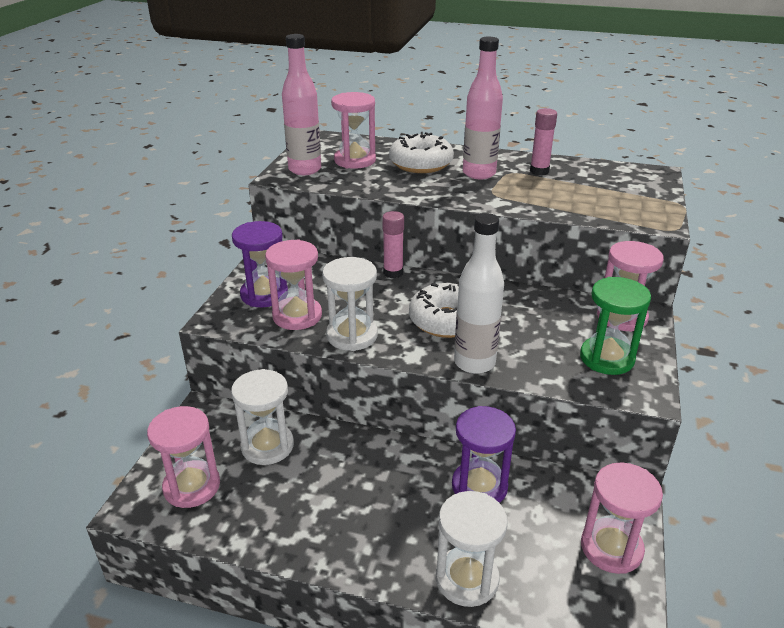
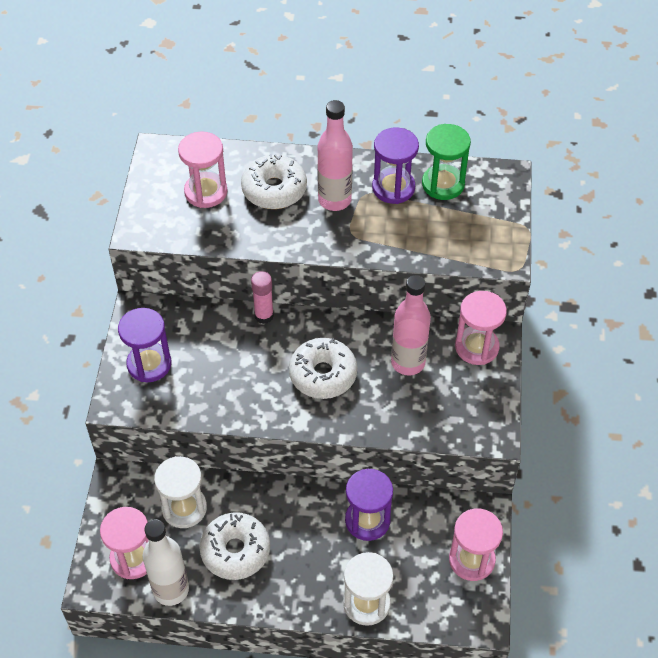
camera: 10 degrees left, 20 degrees up
pink hourglass [265,239,322,330] -> none
pink bottle [282,34,321,175] -> pink bottle moved to [391,275,431,376]
white hourglass [322,257,378,351] -> none
white bottle [454,213,504,374] -> white bottle moved to [143,519,189,606]
pink glue stick [530,108,557,175] -> purple hourglass [372,128,419,204]
green hourglass [580,277,651,375] -> green hourglass moved to [422,124,471,200]
none -> white donut [199,512,270,580]

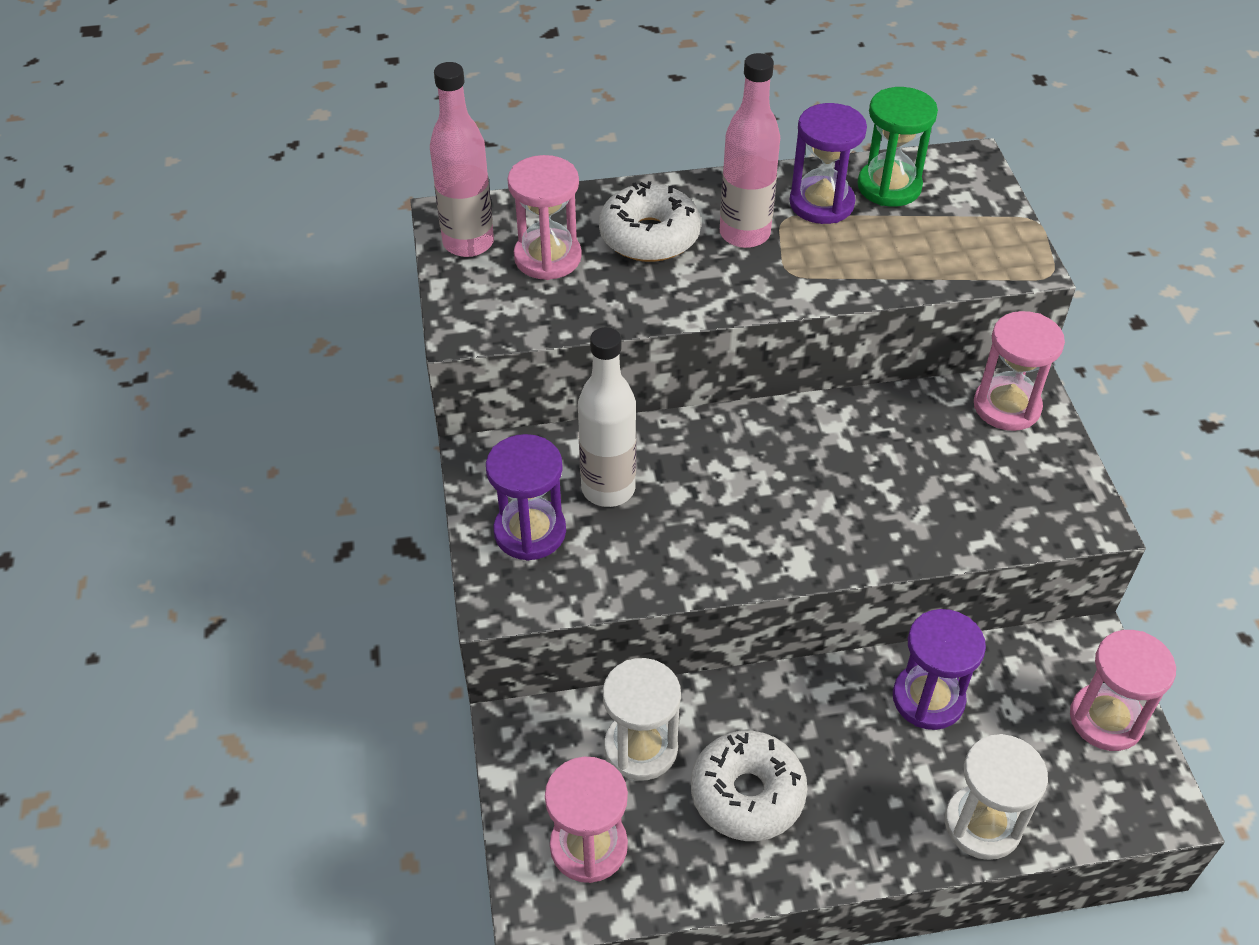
camera: 15 degrees left, 5 degrees down
white bottle [143,519,189,606] -> white bottle moved to [578,327,636,507]
pink glue stick [251,271,274,324] -> none
white donut [289,338,357,399] -> none
pink bottle [391,275,431,376] -> pink bottle moved to [430,62,494,257]

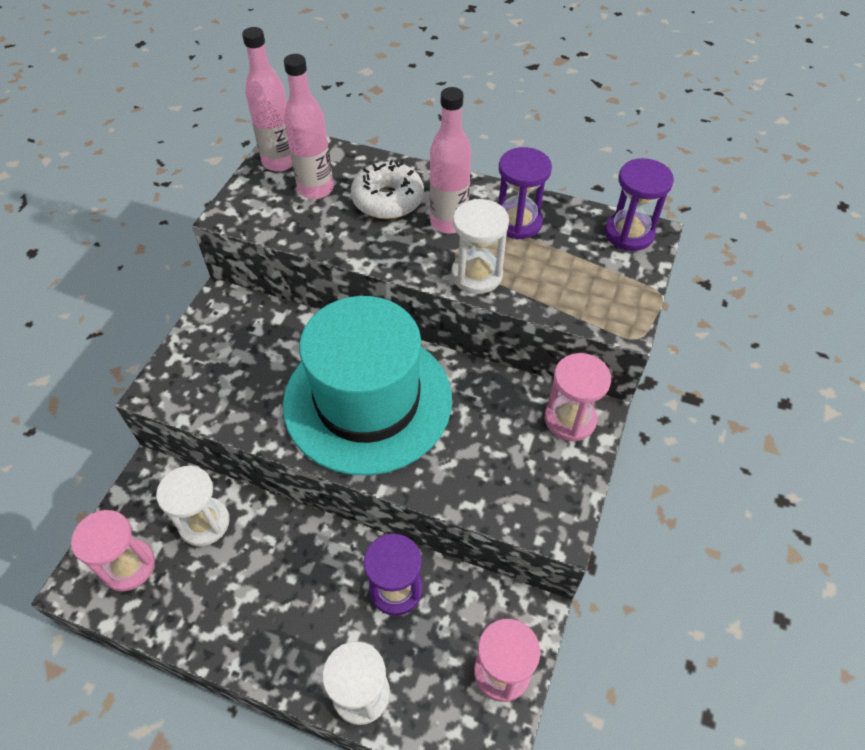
camera: 30 degrees right, 5 degrees up
purple hourglass [486,434,566,561] -> purple hourglass moved to [605,158,674,251]
pink hourglass [507,155,582,280] -> pink bottle [284,54,334,199]
white bottle [578,327,636,507] -> none
white donut [691,731,807,841] -> none
green hourglass [857,87,938,206] -> none
none -> turquoise hat [283,296,452,475]
none -> white hourglass [451,199,509,294]

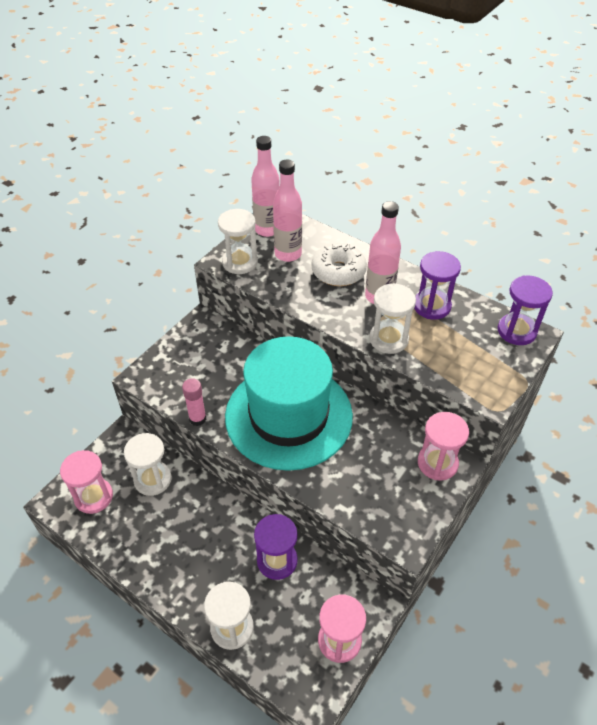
camera: 15 degrees right, 5 degrees down
none -> pink glue stick [182,378,206,426]
none -> white hourglass [218,209,258,274]

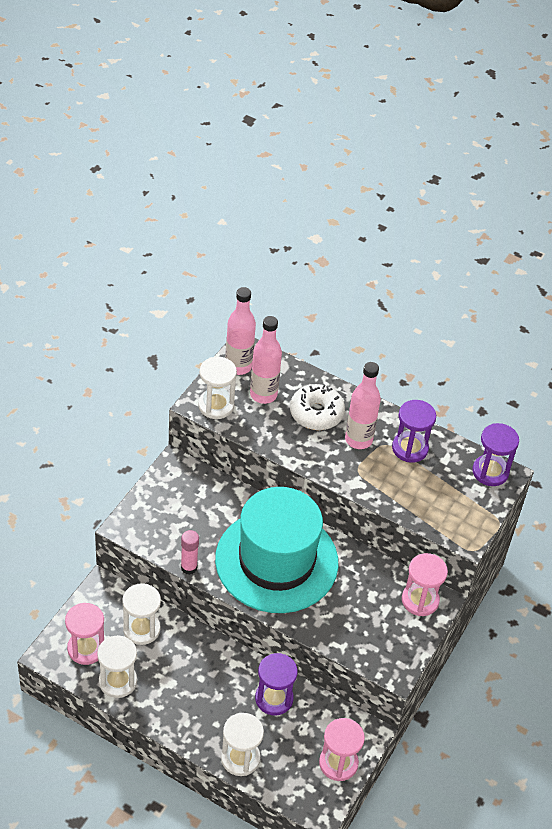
camera: 10 degrees left, 0 degrees up
white hourglass [369,283,416,354] -> white hourglass moved to [97,635,137,698]

